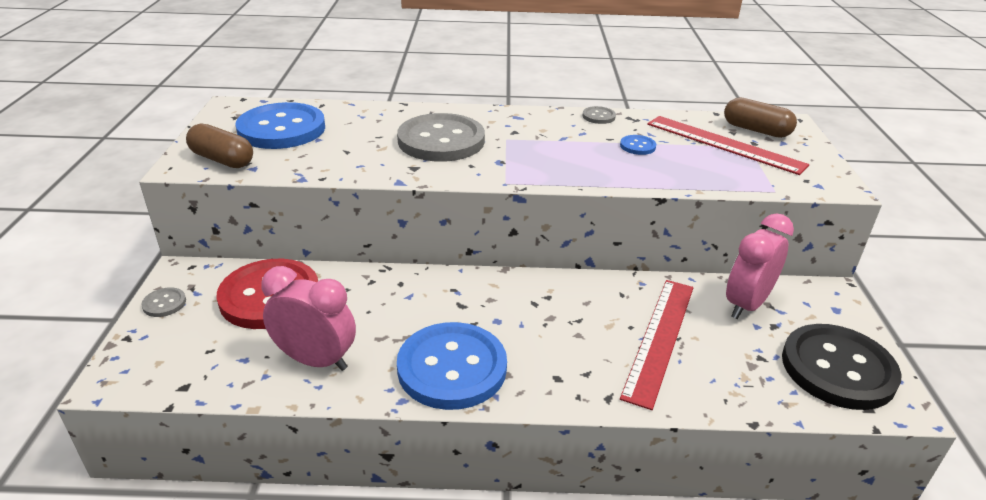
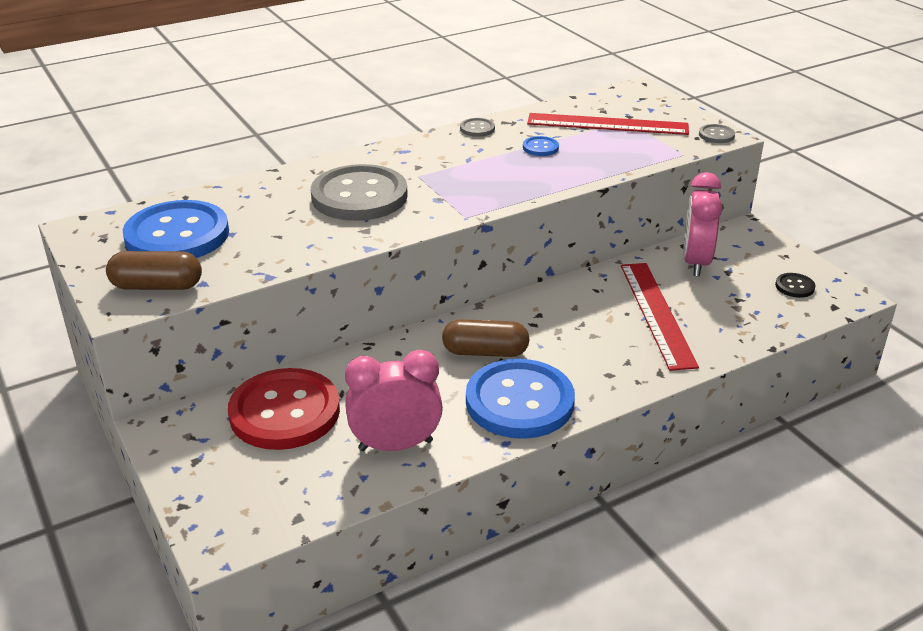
camera: 30 degrees left, 0 degrees up
grey button [141,287,186,317] -> grey button moved to [699,124,735,143]
brown capsule [724,97,797,138] -> brown capsule moved to [442,319,529,357]
black button [782,324,902,410] -> black button [775,273,815,298], size x0.41

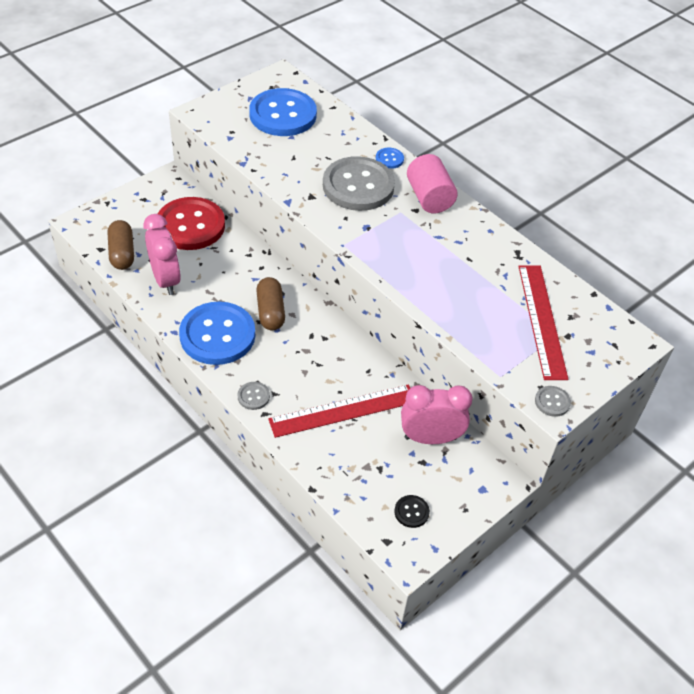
camera: 75 degrees right, 15 degrees up
brown capsule [106,251,202,290] -> brown capsule moved to [108,220,134,270]
grey button [460,118,495,137] -> grey button moved to [238,382,270,410]
blue button [523,136,559,156] -> blue button moved to [376,148,404,169]
none -> pink cylinder [407,154,458,213]

